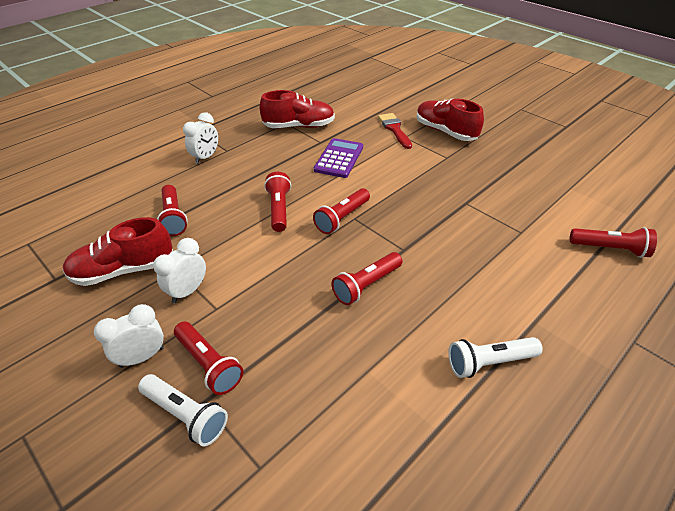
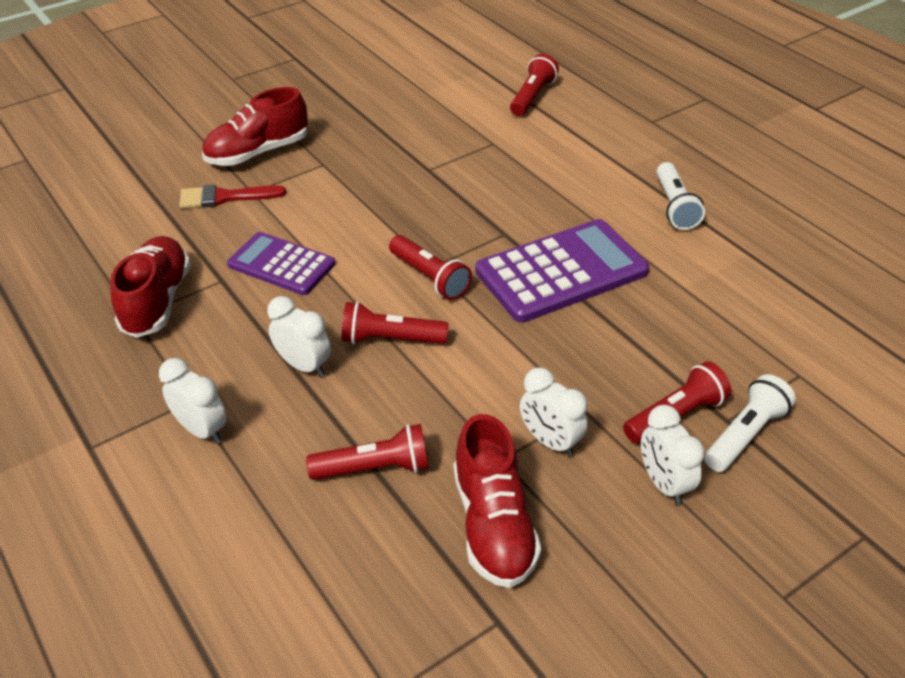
camera: 80 degrees left, 0 degrees up
red flashlight [331,252,403,305] -> purple calculator [475,219,649,323]
none -> white clock [267,296,331,377]

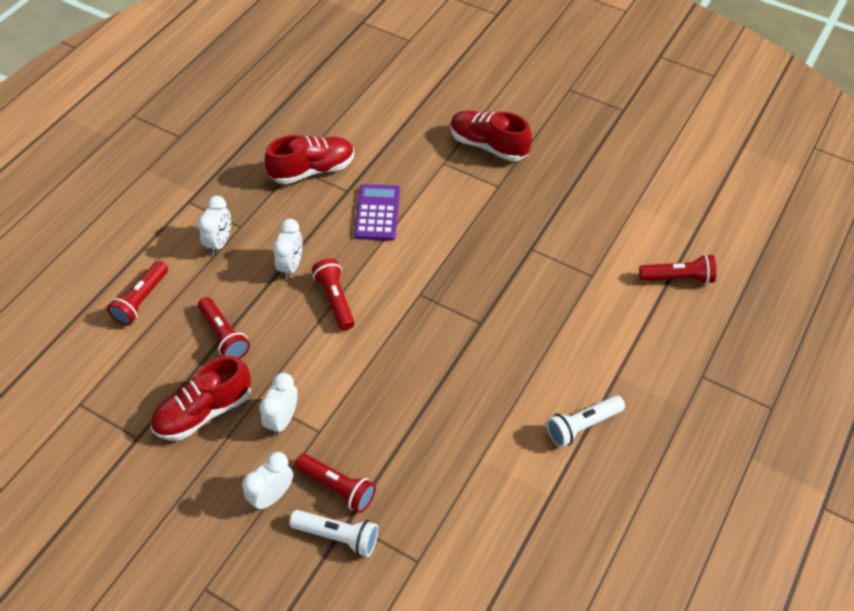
camera: 65 degrees right, 10 degrees up
red brush [180,185,286,208] -> none
red flashlight [389,235,472,300] -> red flashlight moved to [107,261,168,326]
purple calculator [475,219,649,323] -> none

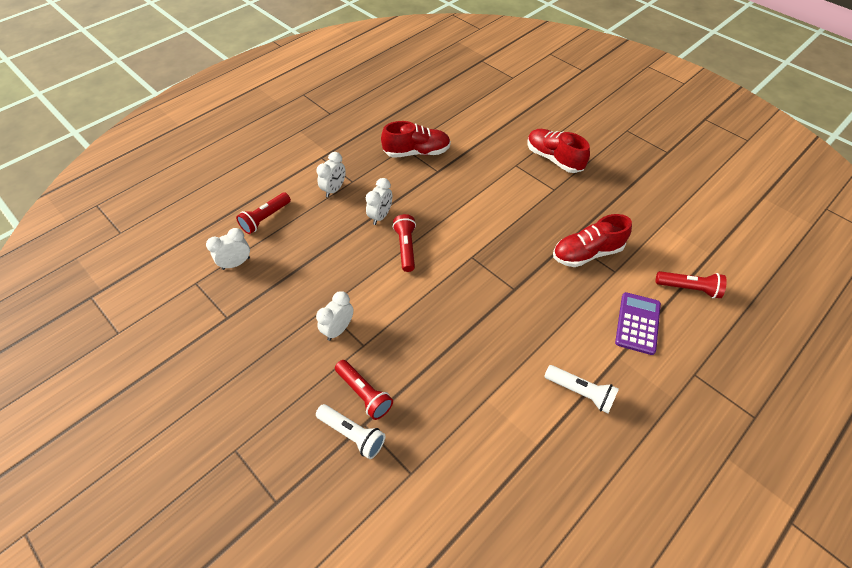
camera: 15 degrees right, 0 degrees up
red shoe [151,356,251,440] -> red shoe moved to [553,214,632,267]
red flashlight [198,297,250,359] -> none
white clock [242,452,293,510] -> white clock moved to [206,228,250,270]
purple calculator [354,184,400,241] -> purple calculator moved to [615,292,661,355]
white flashlight [546,395,625,447] -> white flashlight turned 135 degrees counterclockwise [544,365,619,413]

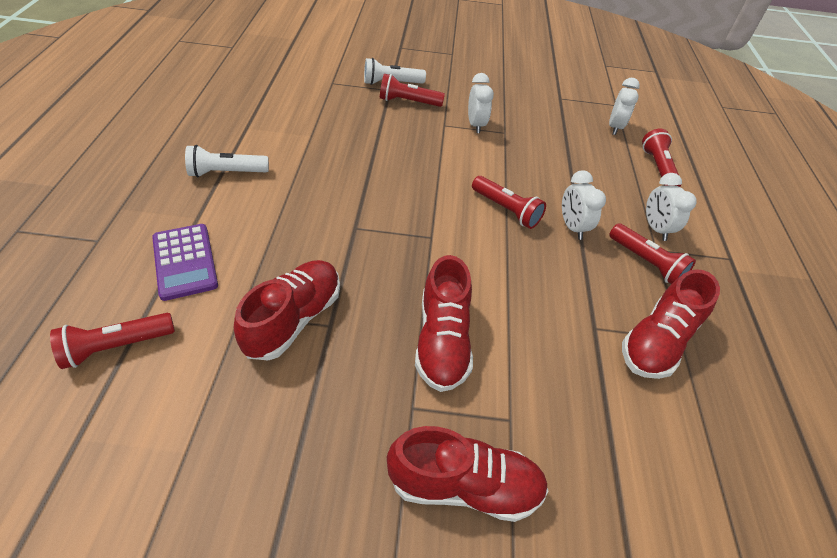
camera: 135 degrees right, 5 degrees down
none -> red shoe [415,255,473,392]
none -> red flashlight [609,223,696,284]

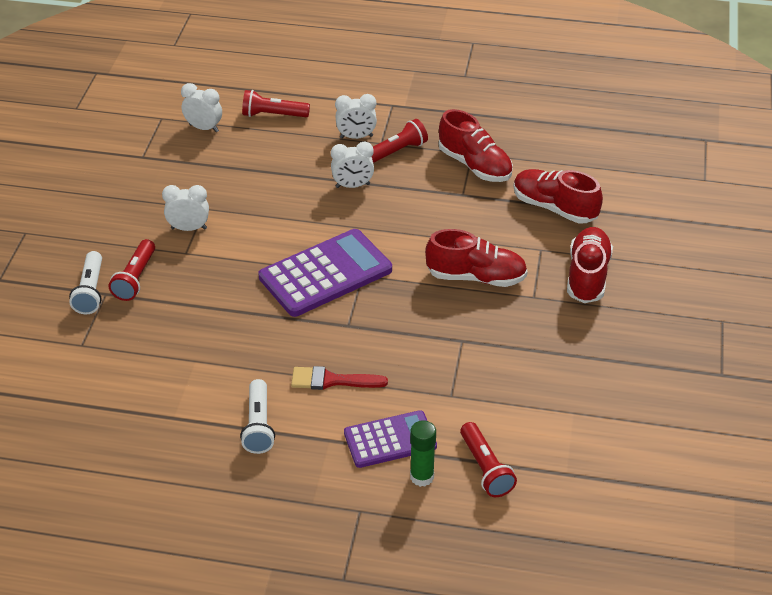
camera: 80 degrees left, 5 degrees down
red shoe [234,260,340,360] -> red shoe moved to [513,169,603,223]
red flashlight [472,176,546,229] -> none
none -> purple calculator [258,229,392,317]
none -> red brush [291,366,388,390]
none -> green glue stick [410,420,436,487]

